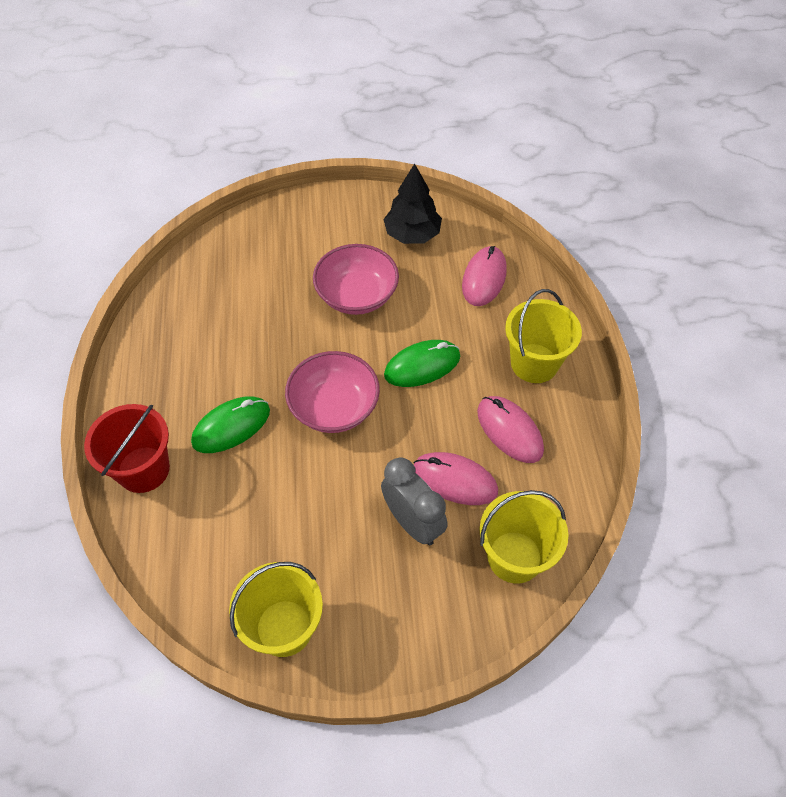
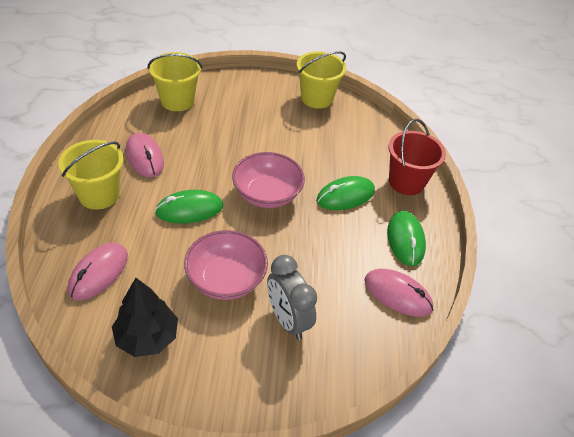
camera: 175 degrees left, 10 degrees down
grey clock [381,458,448,545] -> grey clock moved to [267,255,317,340]
pink mouse [413,452,498,505] -> pink mouse moved to [364,269,433,317]
none -> green mouse [387,211,426,266]

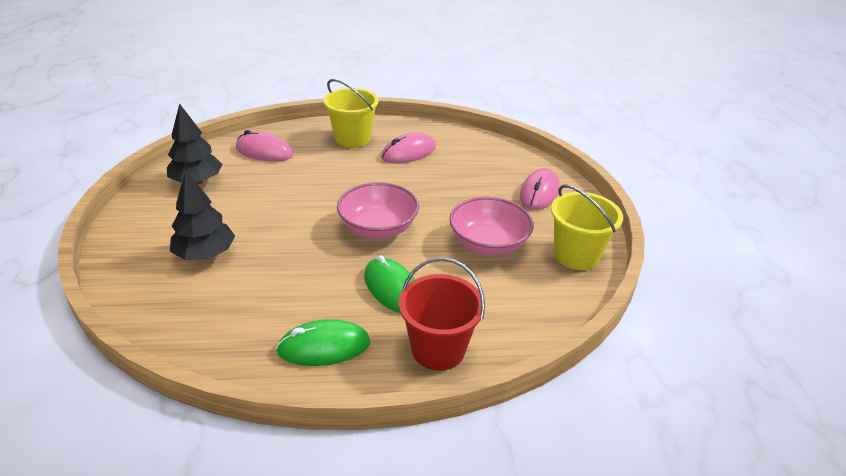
camera: 85 degrees right, 10 degrees down
yellow bucket [148,52,202,111] -> none
green mouse [155,190,223,223] -> none
pink bowl [184,230,268,300] -> pink bowl moved to [449,197,534,256]
grey clock [267,255,317,340] -> black tree [170,170,235,260]
pink mouse [364,269,433,317] -> pink mouse moved to [520,168,560,210]

